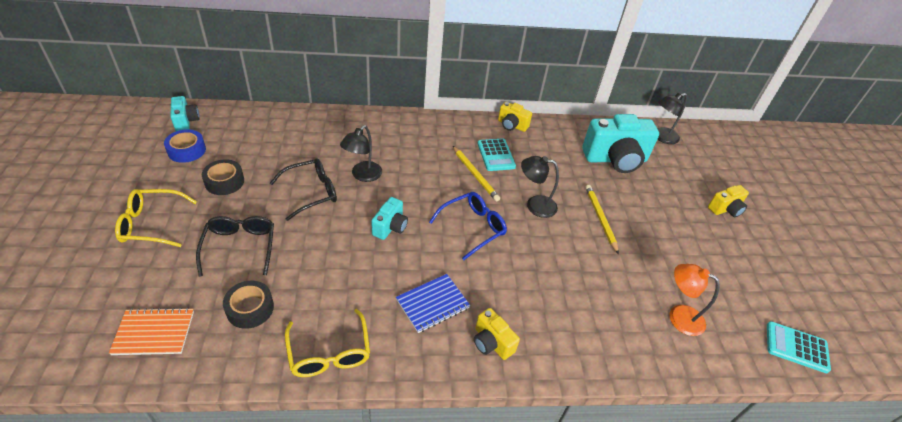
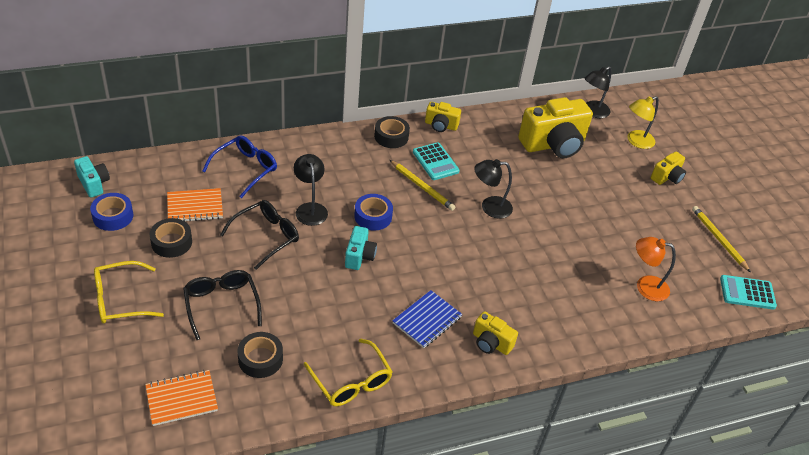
camera: 15 degrees left, 0 degrees up
black lamp [340,125,382,182] -> black lamp turned 150 degrees clockwise [294,154,328,226]
blue glasses [429,192,507,260] -> blue glasses moved to [202,135,277,198]
turquoise camera [582,114,659,173] -> yellow camera [518,97,593,158]
yellow pencil [585,185,619,254] -> yellow pencil moved to [692,206,751,272]
none -> orange notebook [167,188,223,221]
none -> blue tape [354,194,393,231]
none -> black tape [374,116,410,148]
none -> yellow lamp [627,96,659,149]

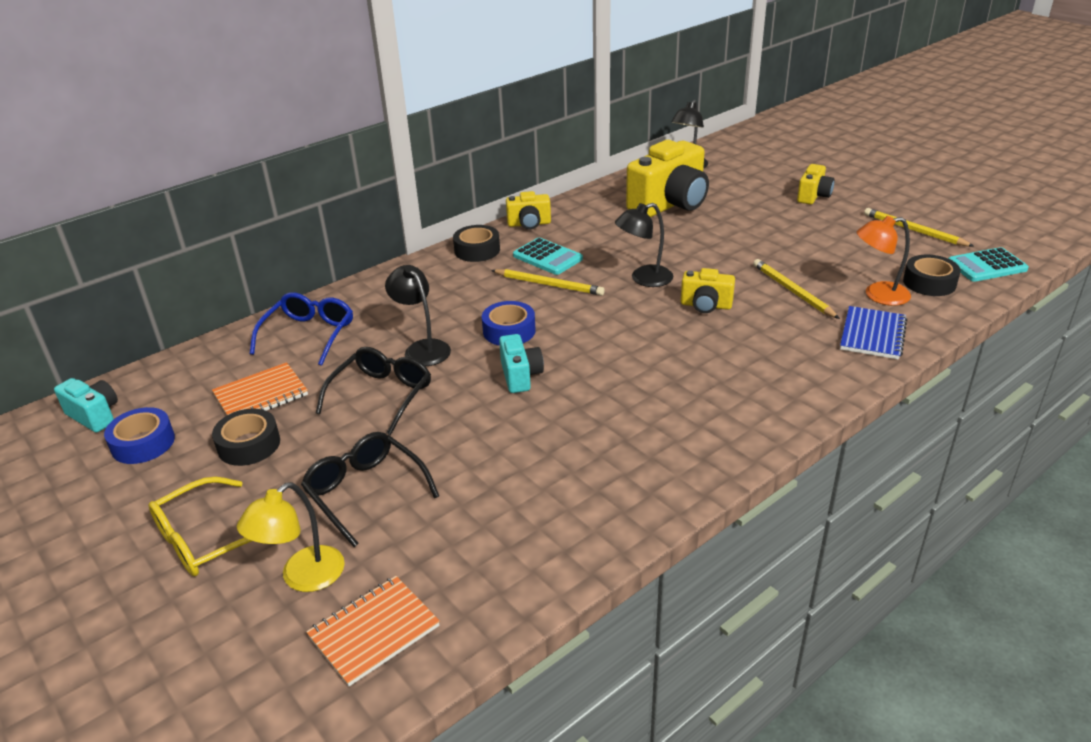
camera: 15 degrees left, 10 degrees down
black tape [238,332,283,378] -> black tape moved to [903,255,961,296]
yellow glasses [303,339,393,406] -> none
blue notebook [392,290,462,348] -> blue notebook moved to [840,306,907,360]
yellow camera [473,311,518,355] -> yellow camera moved to [681,268,735,313]
yellow lamp [627,96,659,149] -> yellow lamp moved to [237,482,345,592]
none -> yellow pencil [753,259,840,319]

